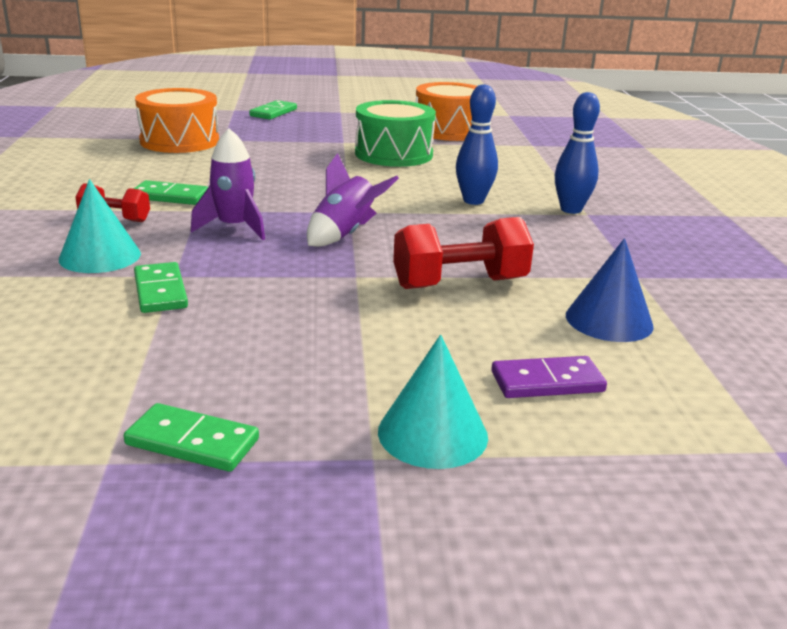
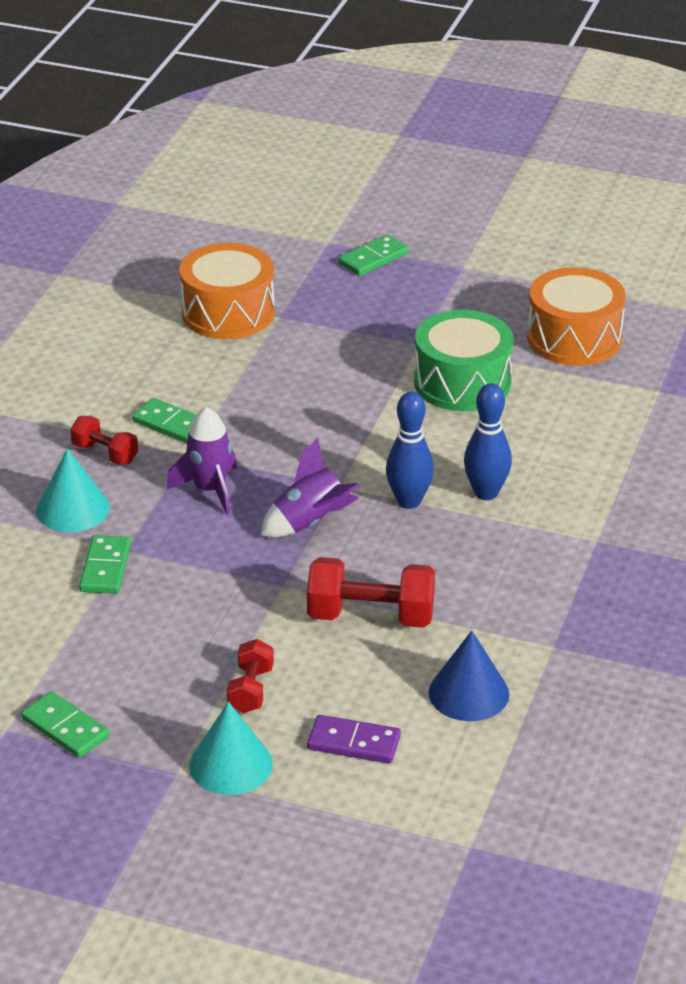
camera: 25 degrees right, 10 degrees up
blue bowling pin [555,92,600,214] -> blue bowling pin moved to [386,392,434,509]
none -> red dumbbell [227,639,274,713]

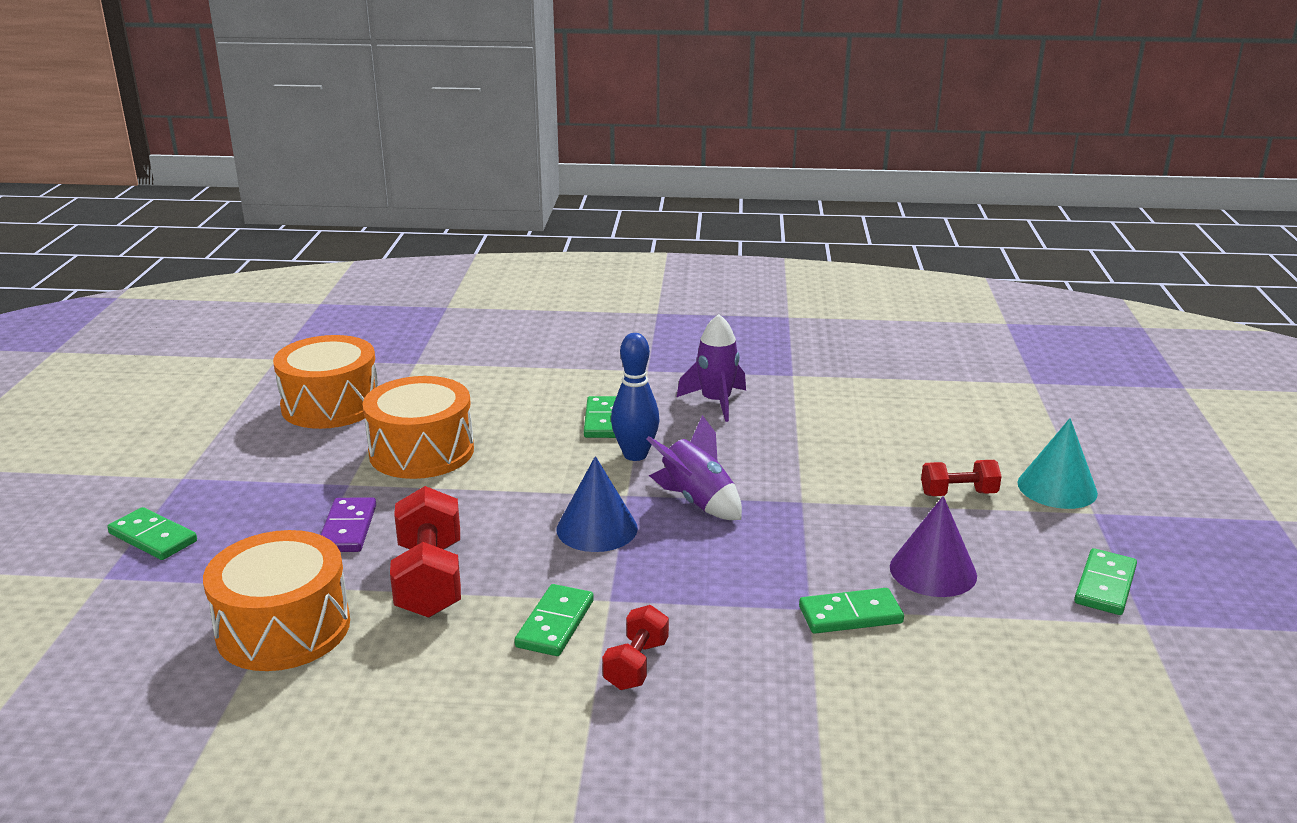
camera: 105 degrees left, 10 degrees down
turquoise cone [36,448,110,532] -> none
purple rocket [166,407,237,515] -> purple rocket moved to [677,314,746,422]
red dumbbell [307,557,435,628] -> red dumbbell moved to [390,486,461,618]
purple domino [307,715,401,764] -> purple domino moved to [321,497,376,552]
green drum [414,310,514,411] -> orange drum [362,376,474,479]
blue cone [429,631,509,721] -> blue cone moved to [557,456,638,552]
blue bowling pin [464,383,512,500] -> green domino [584,396,616,438]
none -> purple cone [890,496,977,597]

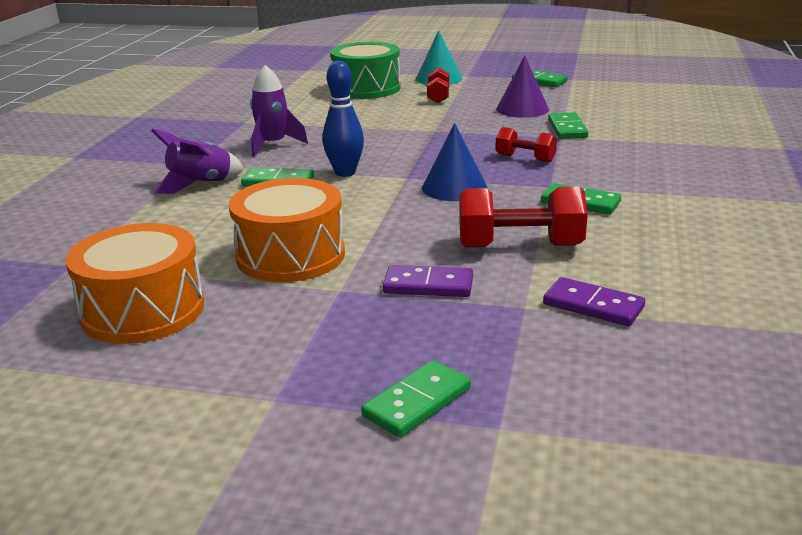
camera: 80 degrees left, 0 degrees up
orange drum [203,530,350,671] -> purple domino [543,277,645,326]
red dumbbell [602,605,669,690] -> red dumbbell moved to [495,127,557,163]
purple rocket [646,415,742,520] -> purple rocket moved to [151,128,244,194]
none -> green drum [330,42,401,99]

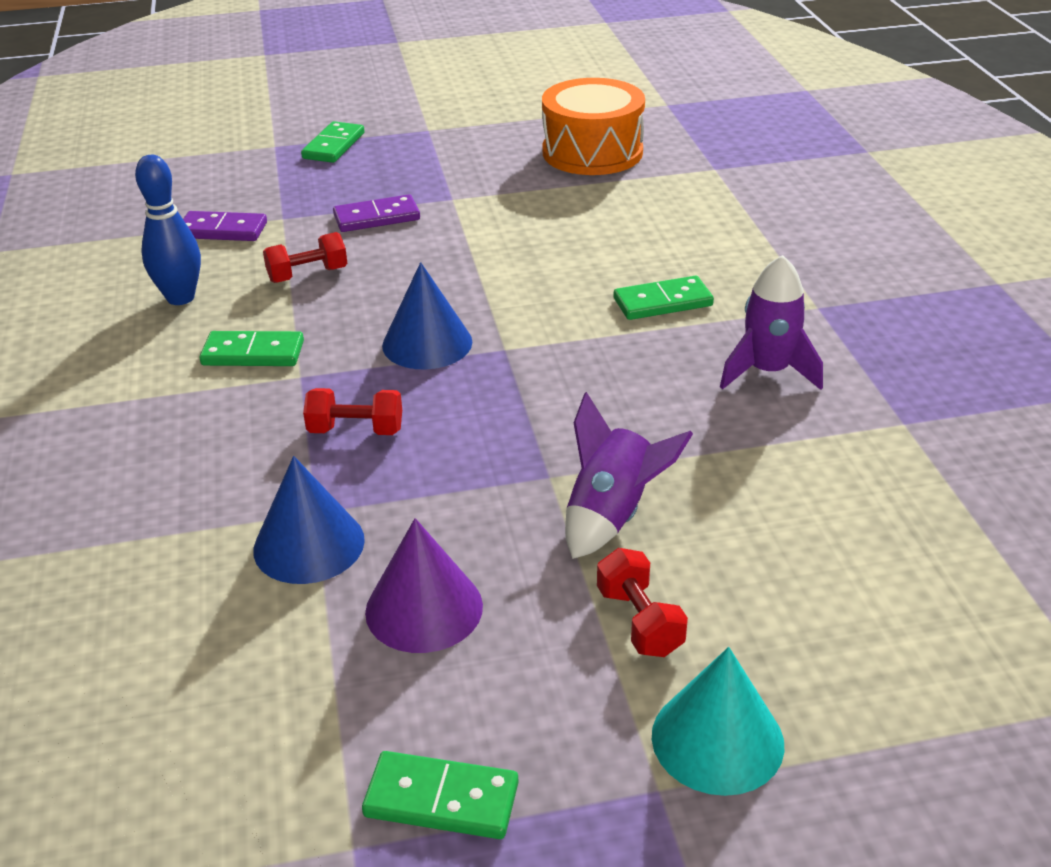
camera: 155 degrees right, 10 degrees up
purple rocket [151,128,244,194] -> purple rocket moved to [565,392,693,559]
orange drum [229,178,345,282] -> none
blue bowling pin [323,61,364,177] -> blue bowling pin moved to [135,155,201,305]
green drum [330,42,401,99] -> none
red dumbbell [459,186,588,247] -> red dumbbell [263,232,347,283], size x0.58
green domino [548,112,588,139] -> blue cone [253,456,365,584]

